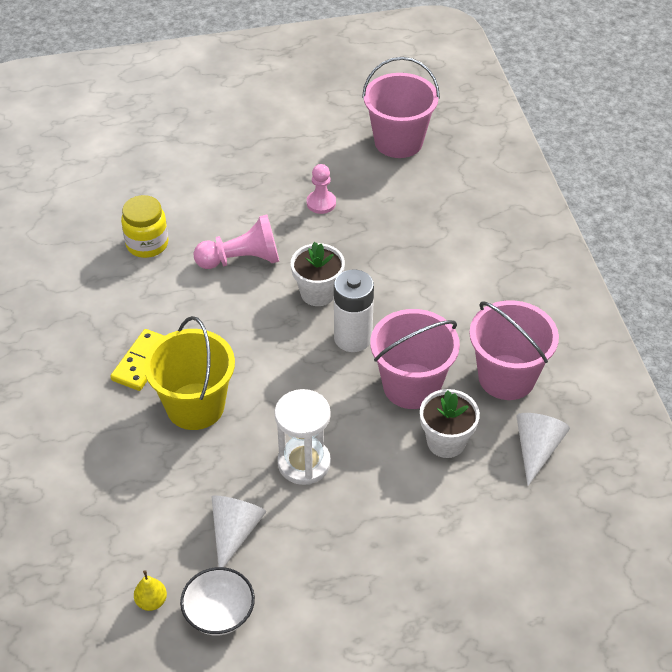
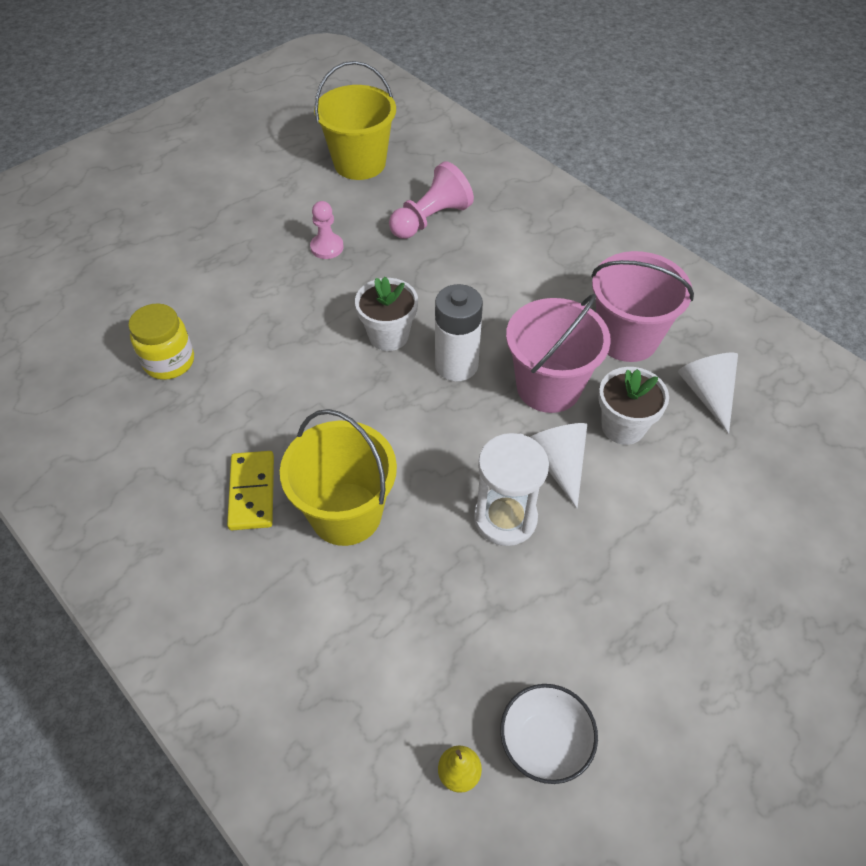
camera: 30 degrees left, 5 degrees up
pink pawn [193,215,279,269] -> pink pawn moved to [389,161,474,239]
white cone [212,495,267,567] -> white cone moved to [530,423,587,508]
pink bucket [362,57,440,158] -> yellow bucket [314,61,396,180]

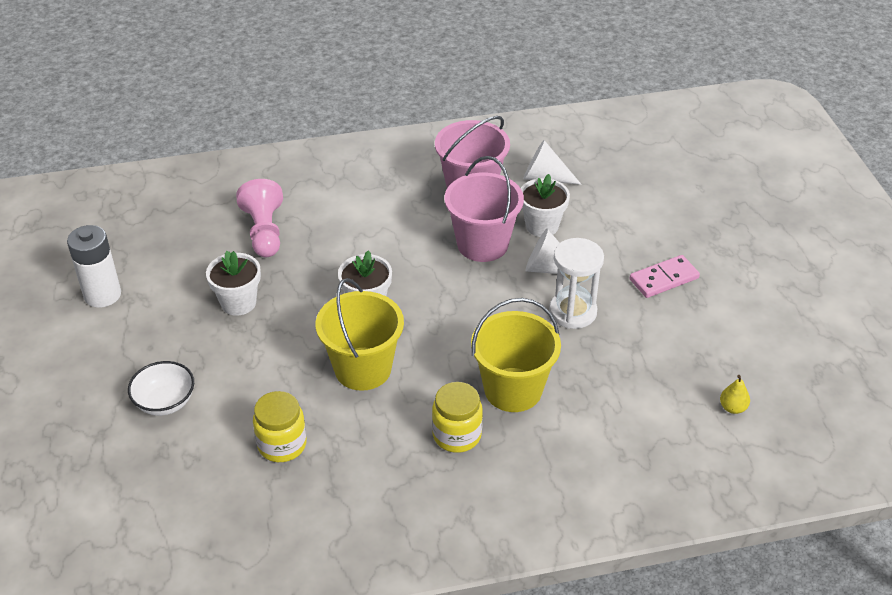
camera: 60 degrees left, 10 degrees down
yellow domino [227,451,274,530] -> yellow jar [432,382,483,453]
pink pawn [310,201,344,259] -> white flower pot [206,251,261,316]
yellow bucket [314,61,396,180] -> yellow bucket moved to [316,278,404,391]
white battery [435,284,483,381] -> white battery moved to [67,225,121,308]
white bowl [500,684,598,784] -> white bowl moved to [128,361,194,416]
none -> pink domino [630,255,700,298]

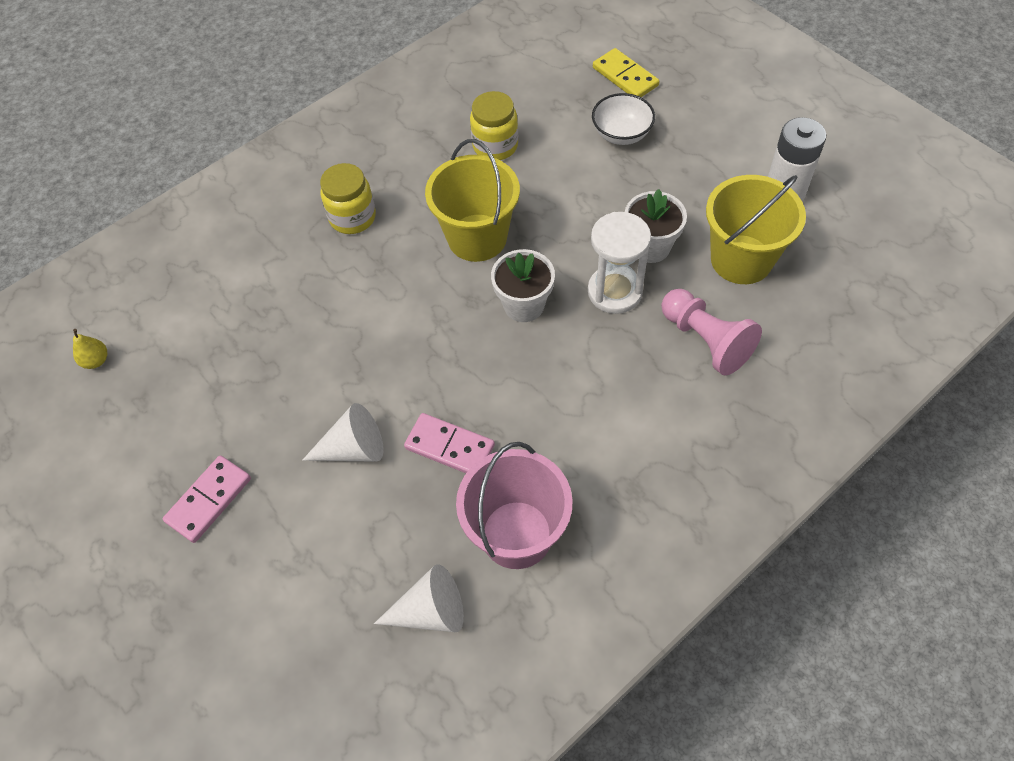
camera: 155 degrees right, 15 degrees up
pink bucket [445,156,524,262] -> pink domino [404,413,495,473]
yellow bucket [471,298,561,412] -> yellow bucket moved to [706,175,806,284]
white flower pot [521,174,570,237] -> none
white hourglass [549,238,604,329] -> white hourglass moved to [588,212,651,314]
none -> yellow domino [593,48,659,97]

